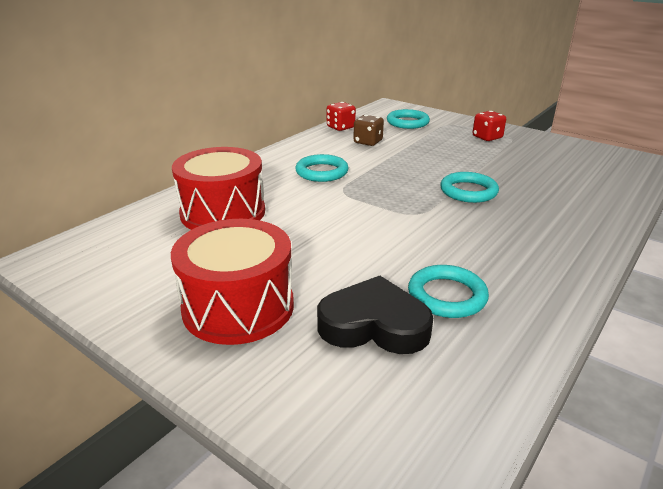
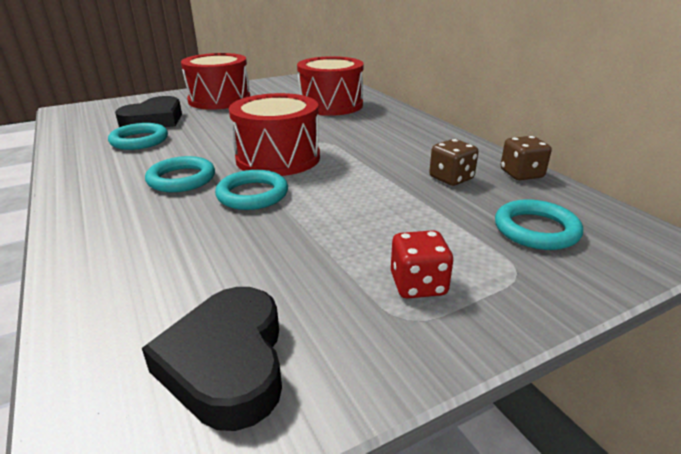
camera: 115 degrees right, 0 degrees up
turquoise ring [295,154,349,182] -> turquoise ring moved to [145,156,215,192]
red dice [327,102,356,131] -> brown dice [501,136,552,180]
none -> black heart [142,287,282,431]
none -> red drum [229,93,320,176]

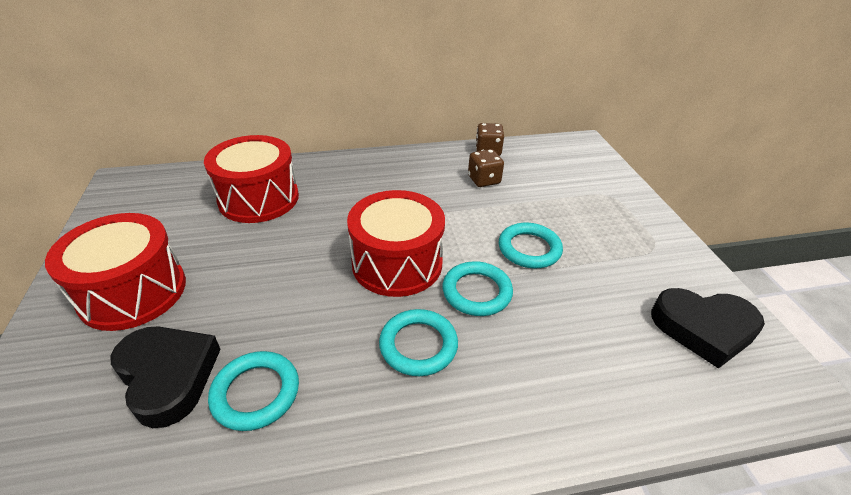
camera: 75 degrees left, 10 degrees up
red dice [391,230,453,299] -> none
turquoise ring [495,199,583,250] -> turquoise ring moved to [499,223,563,268]

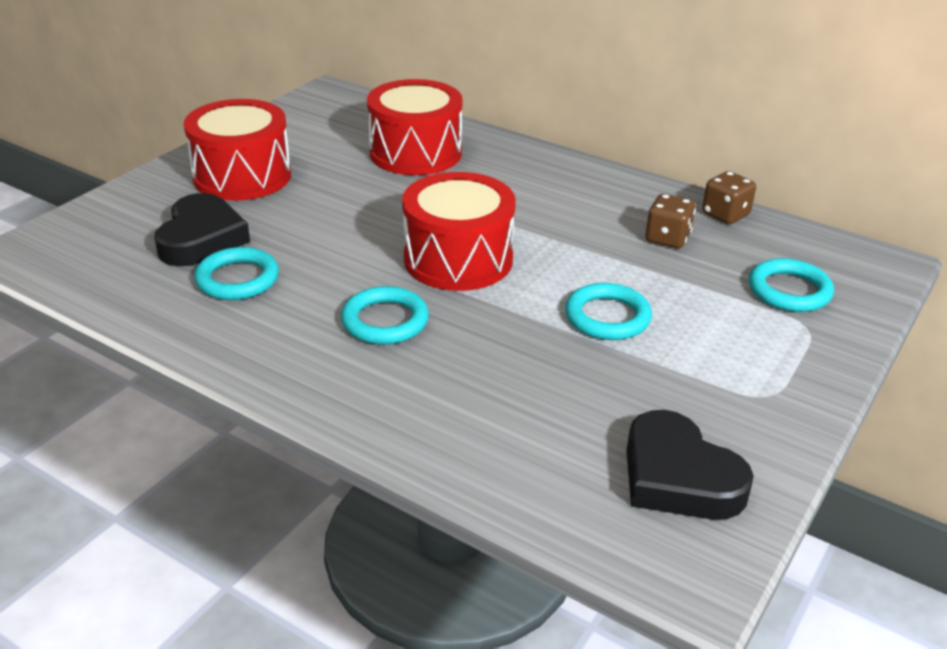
camera: 45 degrees right, 5 degrees down
turquoise ring [443,261,513,316] -> turquoise ring moved to [749,258,834,312]

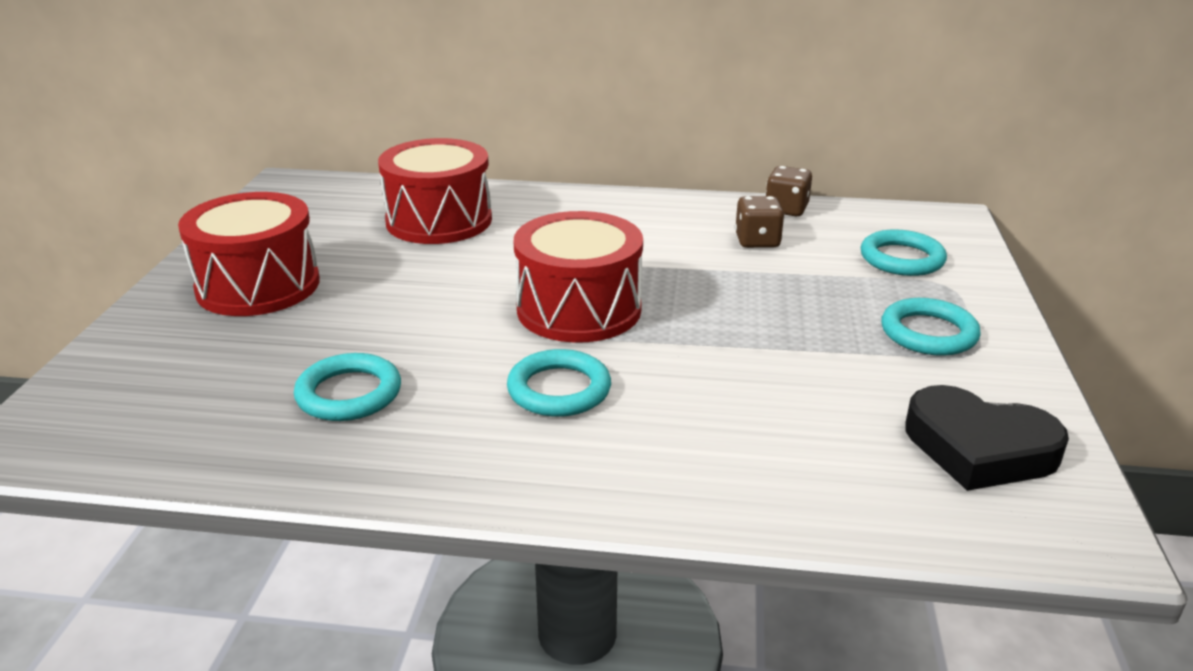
camera: 25 degrees left, 5 degrees down
black heart [154,193,250,266] -> none
turquoise ring [565,283,652,340] -> turquoise ring moved to [881,298,981,356]

